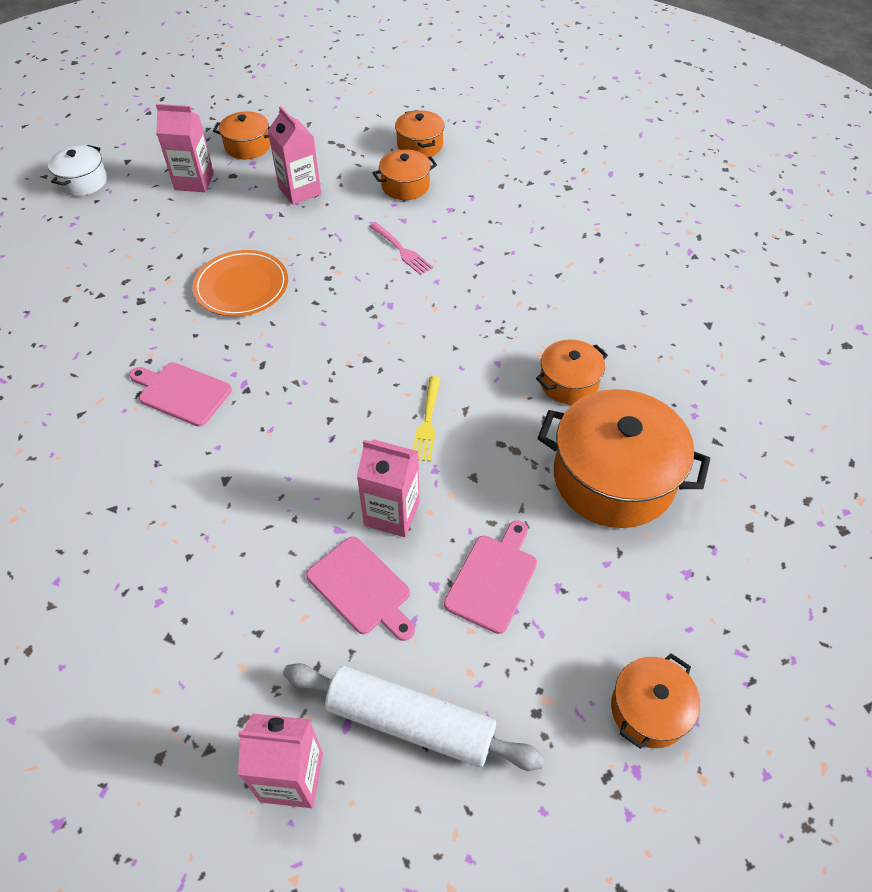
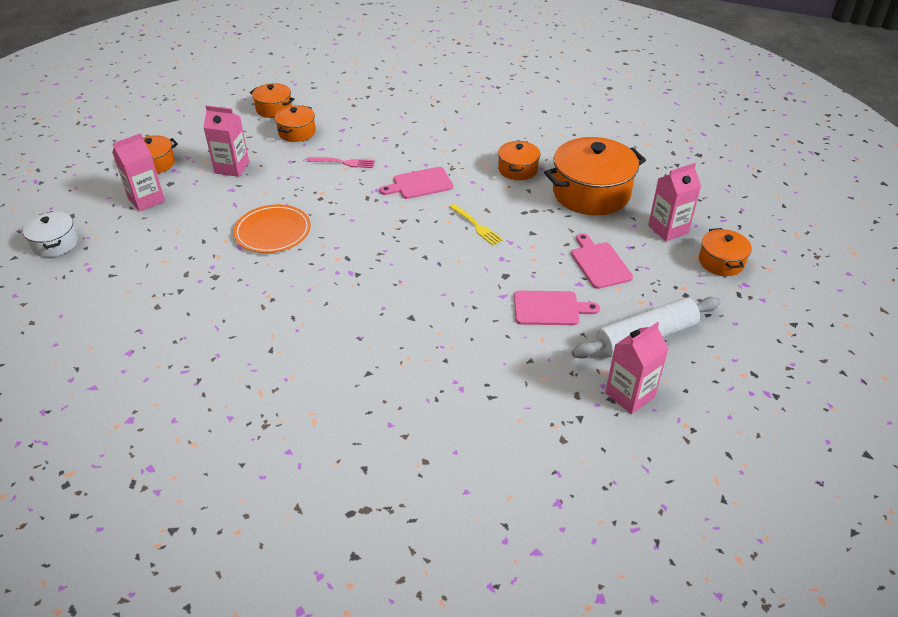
camera: 45 degrees left, 10 degrees down
pink cutting board [129,362,232,427] -> pink cutting board moved to [380,167,453,199]
pink carton [357,440,420,537] -> pink carton moved to [648,163,701,241]

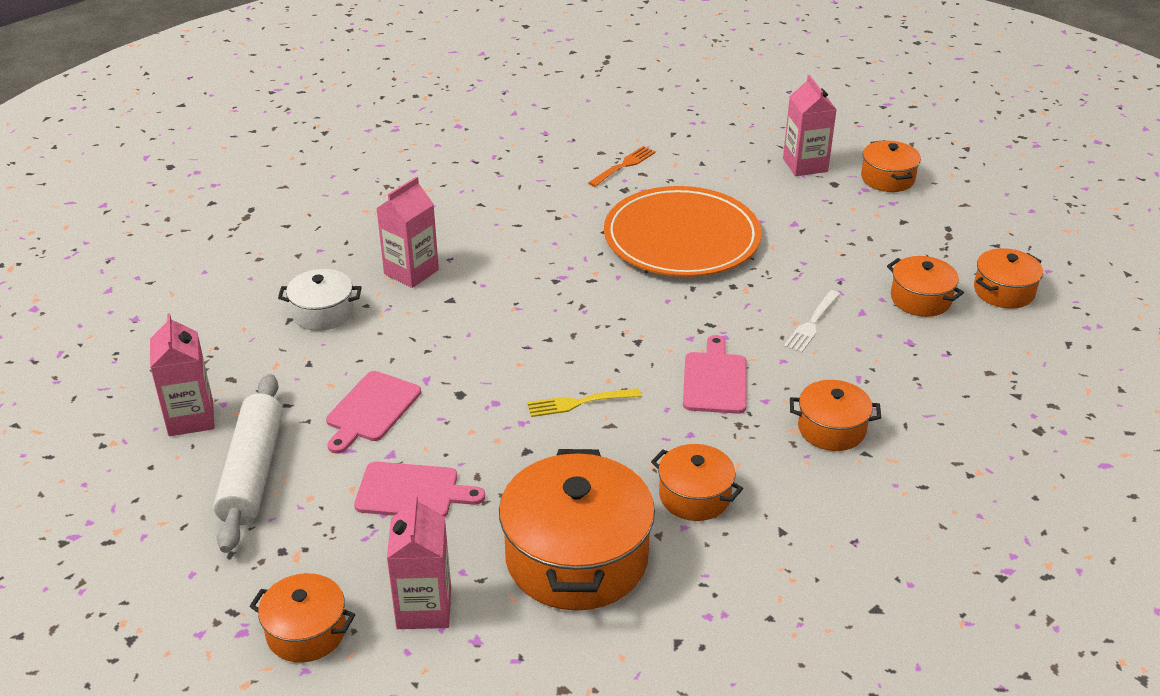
camera: 115 degrees right, 5 degrees down
white pot [23,211,78,257] -> white pot moved to [278,269,362,331]
pink carton [203,105,249,177] -> pink carton moved to [376,177,439,288]
orange plate [233,204,311,253] -> orange plate [604,186,762,277], size x1.57
pink fork [307,157,375,168] -> white fork [784,290,840,353]
none -> orange fork [588,146,656,187]
none -> orange pot [790,380,881,451]

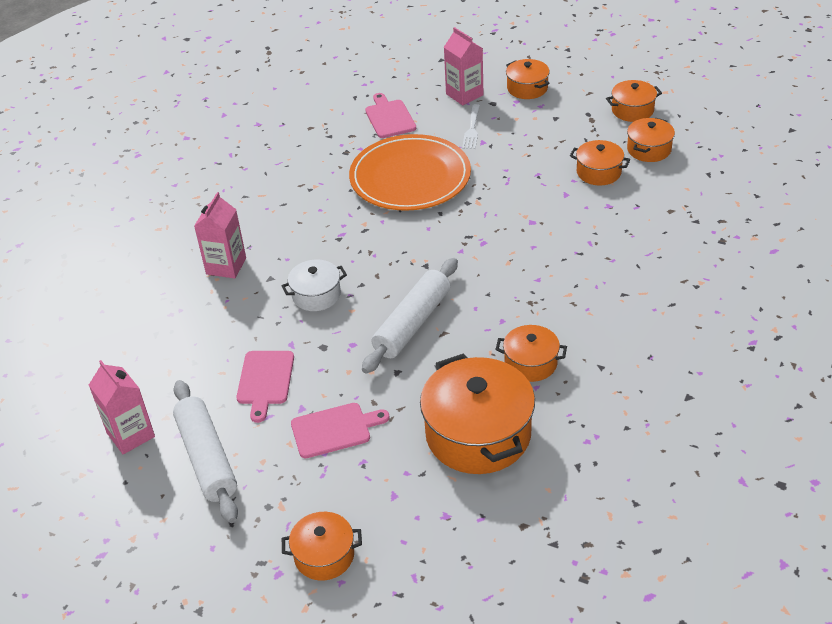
camera: 20 degrees left, 5 degrees up
white pot [278,269,362,331] -> white pot moved to [281,260,347,311]
pink carton [387,495,451,629] -> none
yellow fork [527,388,641,417] -> white rolling pin [362,258,458,374]
orange fork [588,146,656,187] -> none
pink cutting board [683,335,747,414] -> pink cutting board moved to [365,93,416,138]
white fork [784,290,840,353] -> white fork moved to [462,104,480,149]
orange pot [790,380,881,451] -> orange pot moved to [606,80,662,122]

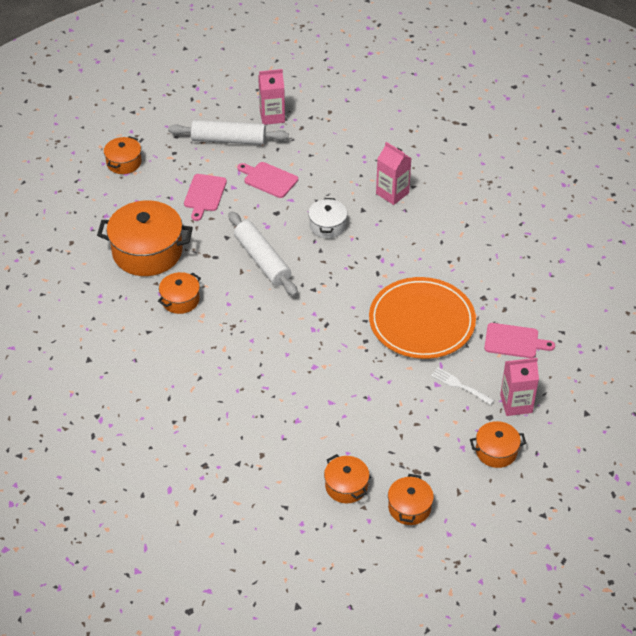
camera: 115 degrees right, 5 degrees up
orange pot [570,140,631,185] -> none

